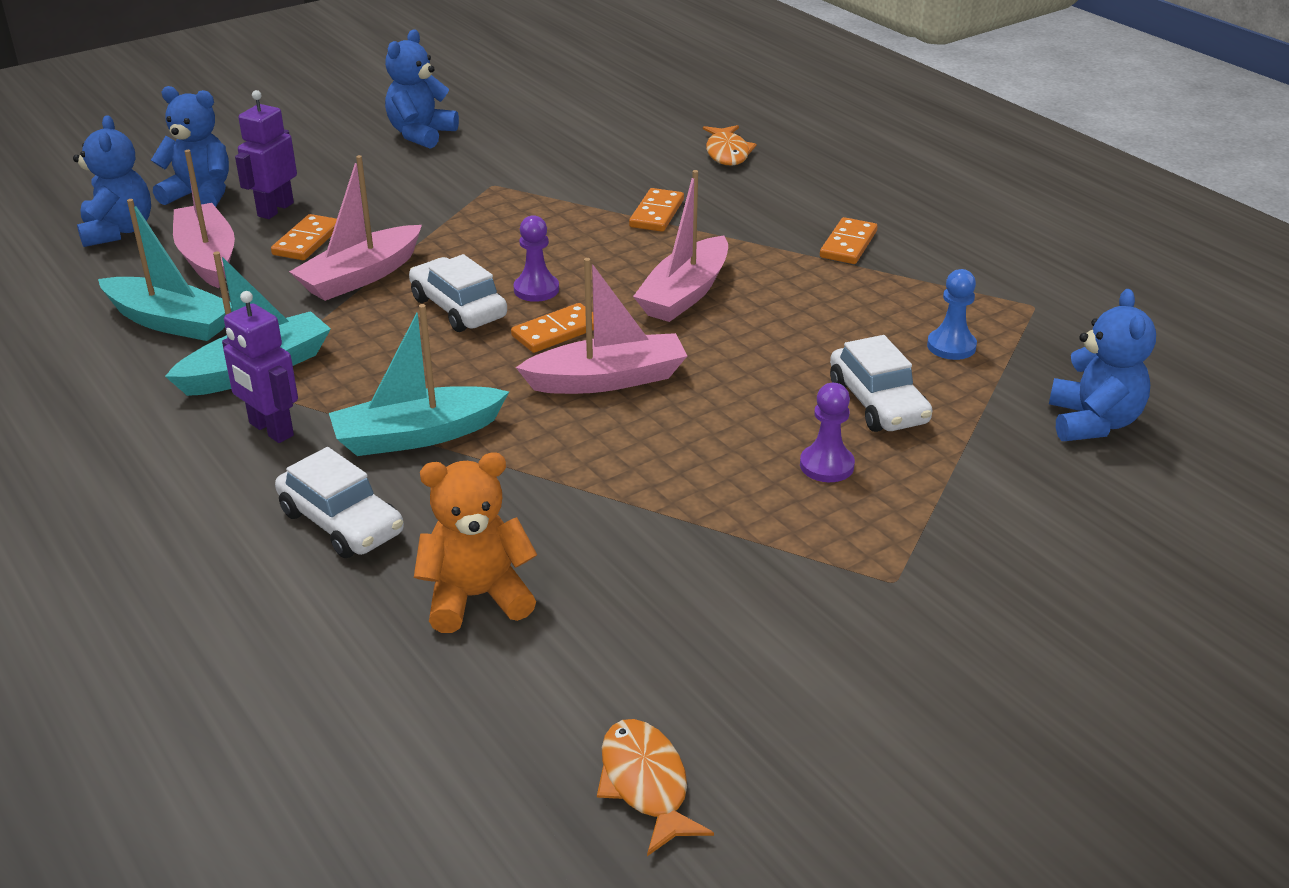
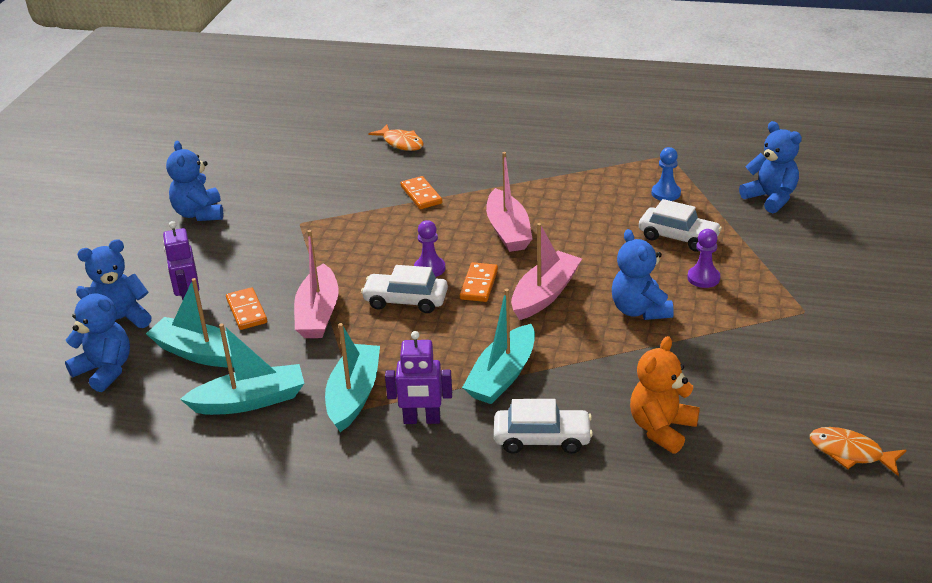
camera: 40 degrees left, 0 degrees up
pink boat [173,150,235,288] -> turquoise boat [146,278,234,368]
orange domino [820,217,877,264] -> none
none -> blue teddy bear [612,229,674,320]

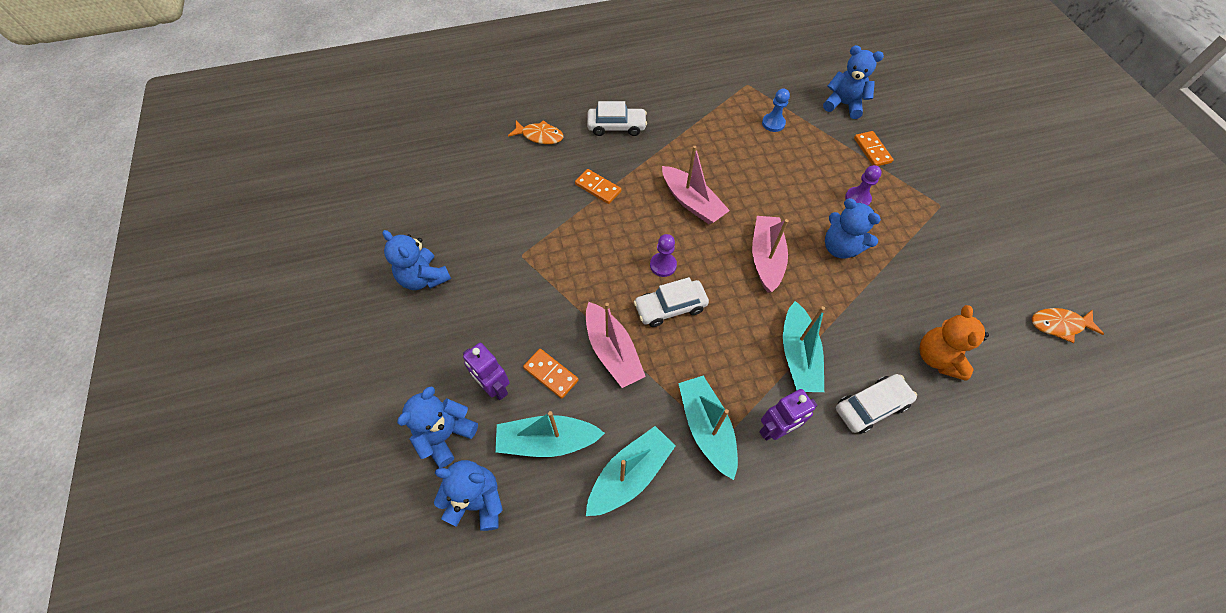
camera: 30 degrees left, 25 degrees up
orange domino [460,262,498,302] -> orange domino moved to [854,131,893,166]
white car [639,199,722,252] -> white car moved to [587,101,647,136]

